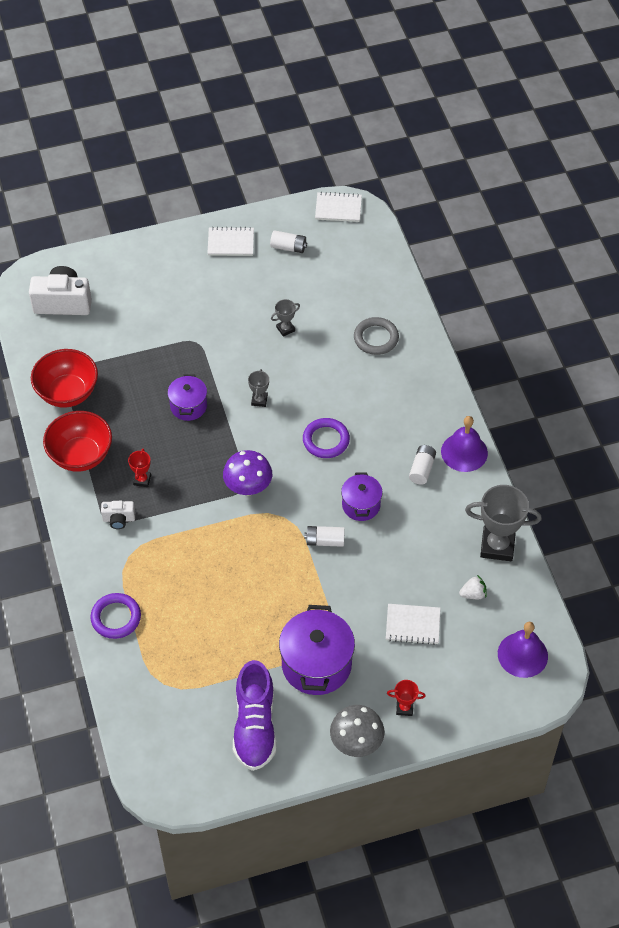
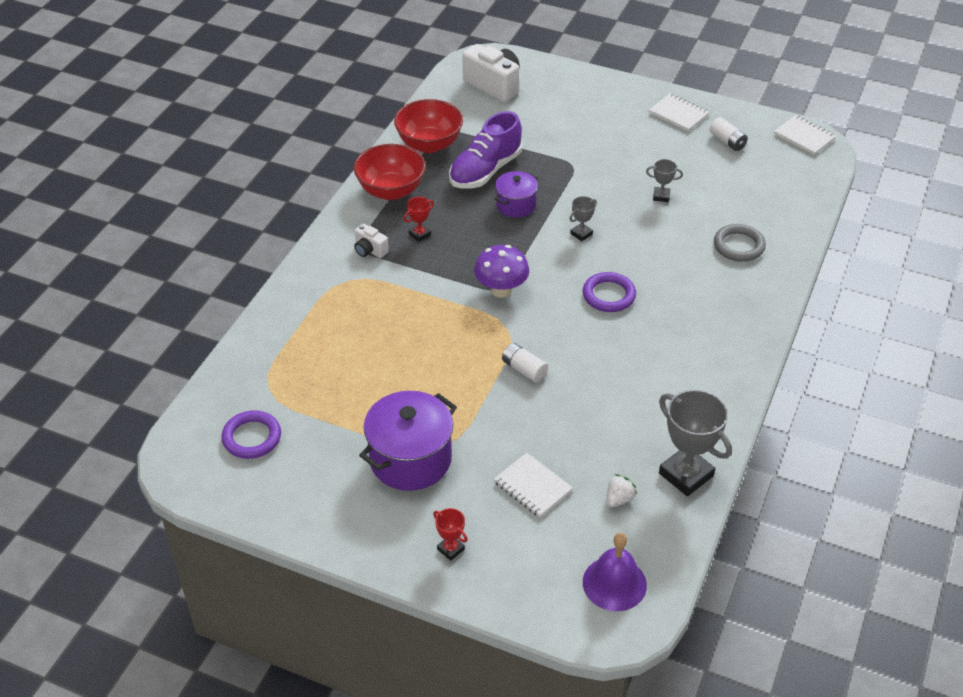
camera: 40 degrees right, 10 degrees down
purple ring [90,593,141,639] -> purple ring moved to [221,410,281,459]
purple shoe [233,660,277,771] -> purple shoe moved to [449,111,522,188]
grey mushroom [330,705,385,757] -> none
purple pot [341,473,383,521] -> none
white battery [409,445,436,484] -> none
purple bell [441,416,488,472] -> none
white strawberry [459,575,487,599] -> white strawberry turned 75 degrees counterclockwise [606,474,637,507]

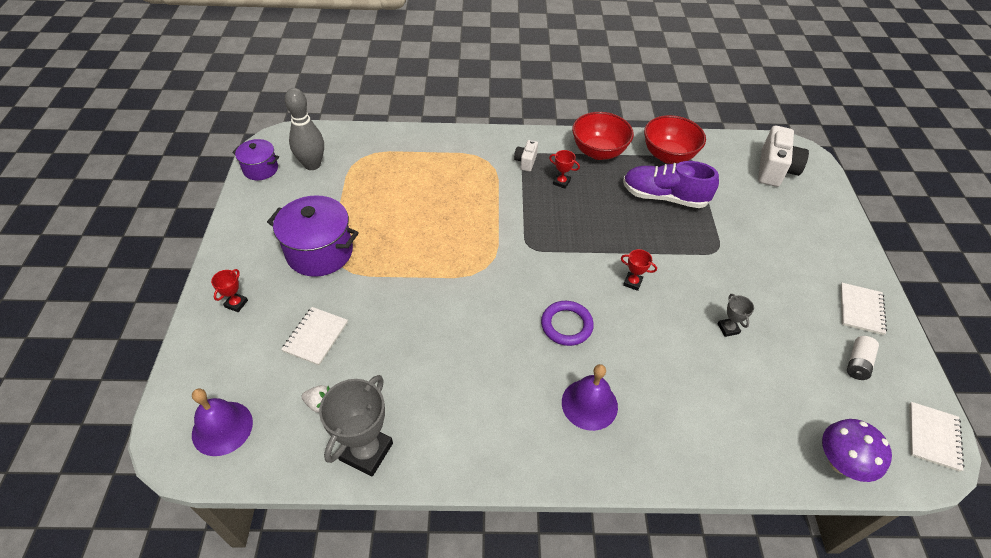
camera: 65 degrees right, 5 degrees up
purple ring [221,410,281,459] -> grey bowling pin [285,88,324,170]
purple mushroom [474,245,529,298] -> purple mushroom moved to [822,419,892,482]
purple pot [494,171,538,218] -> purple pot moved to [232,139,279,180]
white battery [502,343,548,383] -> none
grey trophy [569,196,597,241] -> red trophy [621,249,657,291]
grey ring [714,224,766,262] -> none
none -> purple bell [562,364,618,431]

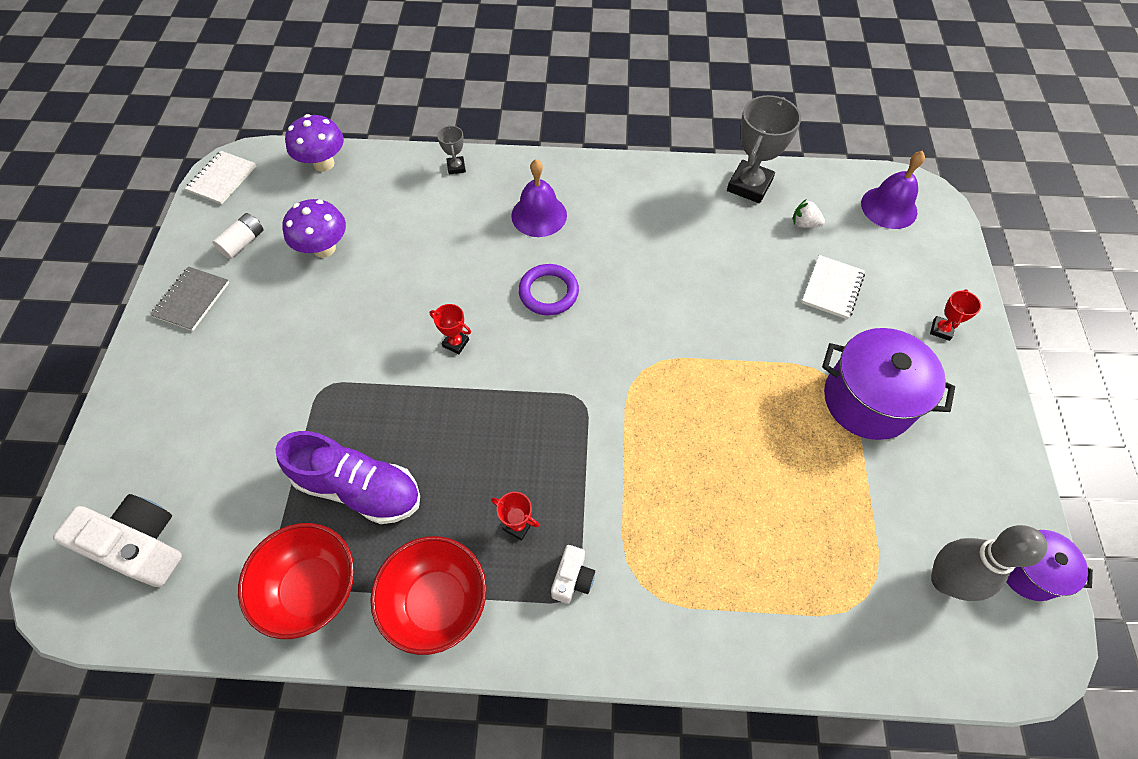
camera: 175 degrees left, 10 degrees up
grey trophy [718,294,754,337] -> grey trophy moved to [437,125,466,175]
white camera [758,125,809,187] -> white camera turned 90 degrees clockwise [53,494,182,587]
white notebook [840,283,887,335] -> grey notebook [150,267,229,331]
none -> purple mushroom [282,199,346,258]

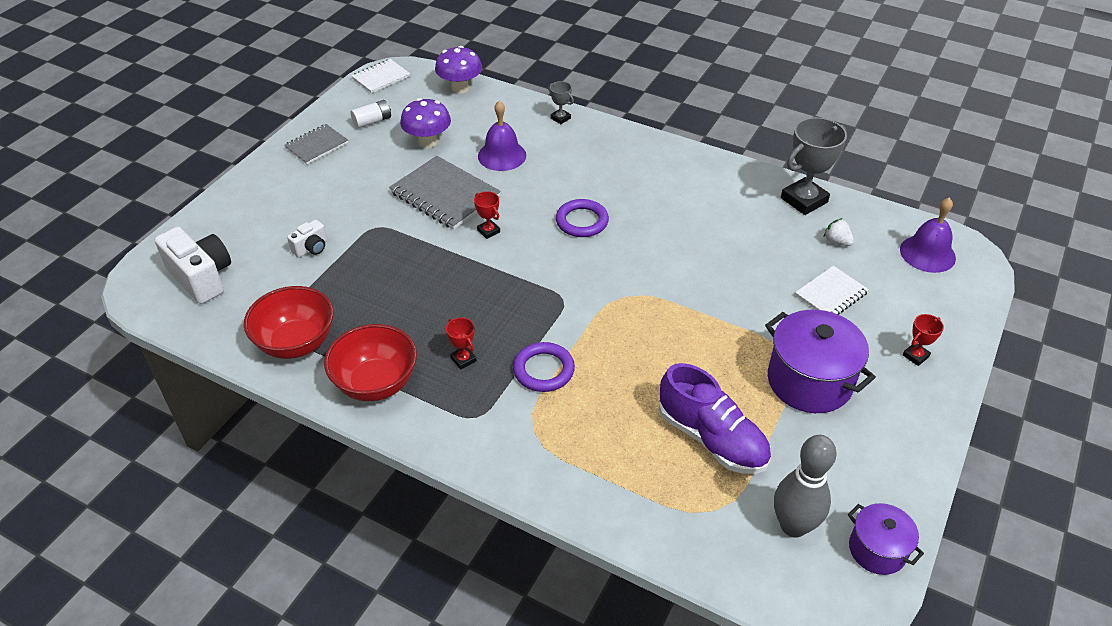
camera: 25 degrees right, 15 degrees down
purple shoe [275,431,420,524] -> purple shoe moved to [659,363,771,474]
grey trophy [437,125,466,175] -> grey trophy turned 60 degrees counterclockwise [548,81,574,124]
purple bell [511,159,567,237] -> purple bell moved to [478,101,526,171]
white camera [551,545,595,604] -> white camera moved to [287,219,327,258]
none -> grey notebook [389,156,501,230]
none -> purple ring [513,342,575,392]

